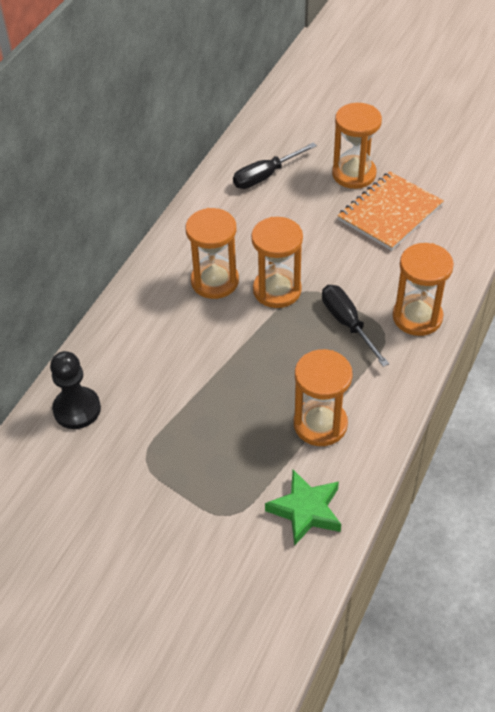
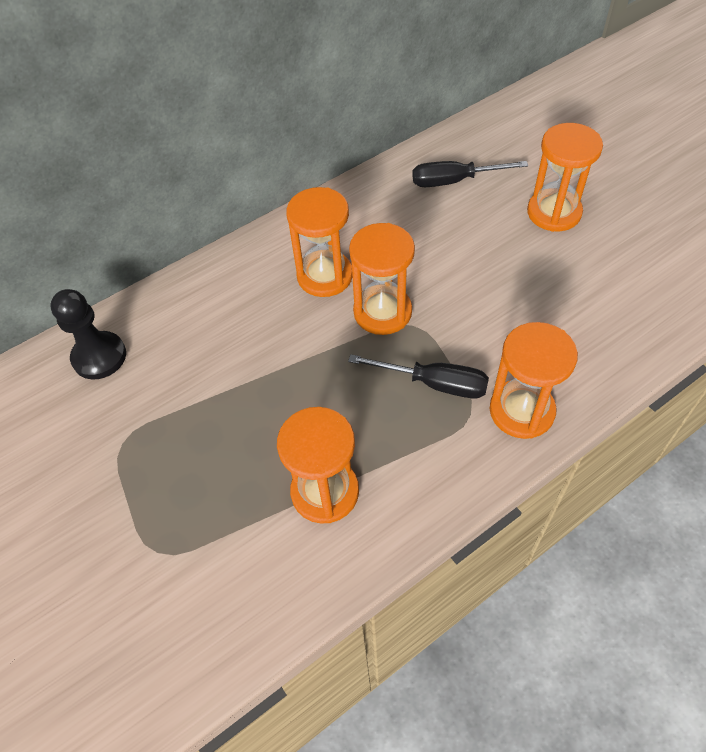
camera: 30 degrees right, 5 degrees up
green star [265,470,341,546] -> none
black screwdriver [322,285,389,367] -> black screwdriver turned 105 degrees clockwise [348,354,489,398]
orange notebook [338,171,444,251] -> none

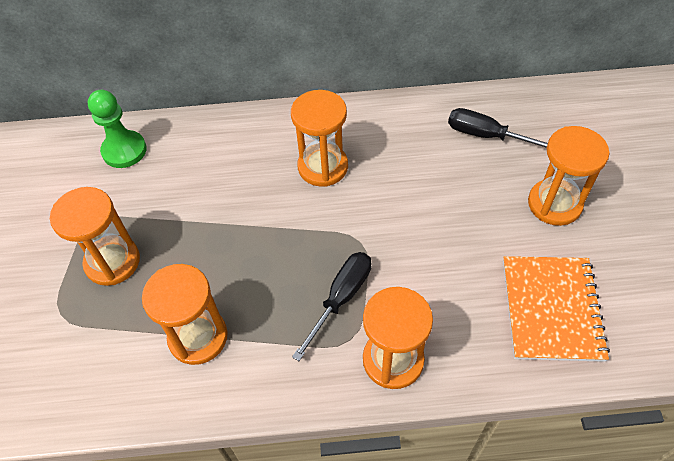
camera: 30 degrees right, 0 degrees up
black pawn [50,289,126,379] -> green pawn [88,90,147,168]
black screwdriver [348,354,489,398] -> black screwdriver turned 105 degrees counterclockwise [292,252,371,361]
orange hourglass [349,223,415,335] -> orange hourglass moved to [50,187,140,286]
none -> orange notebook [503,256,610,362]

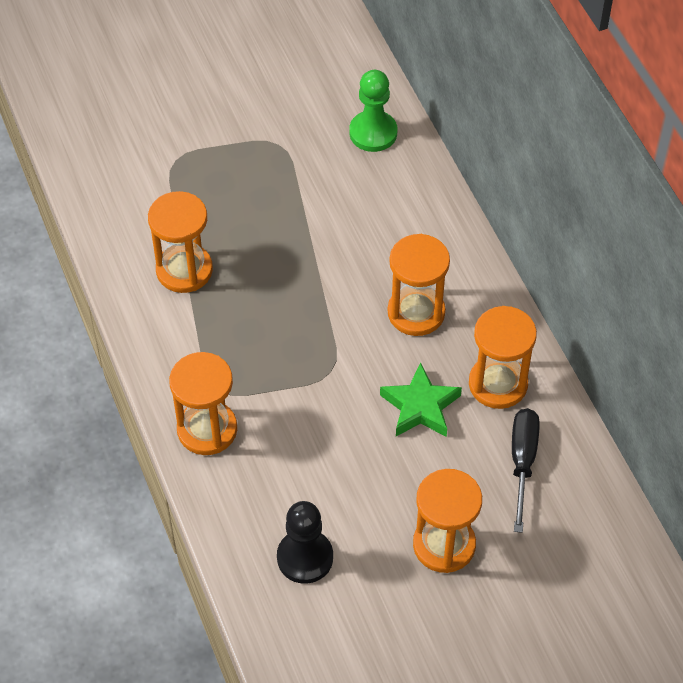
camera: 70 degrees right, 0 degrees up
orange hourglass [50,187,140,286] -> orange hourglass moved to [469,306,537,409]
black screwdriver [292,252,371,361] -> none
orange notebook [503,256,610,362] -> black pawn [277,501,333,584]
none -> green star [380,362,462,437]

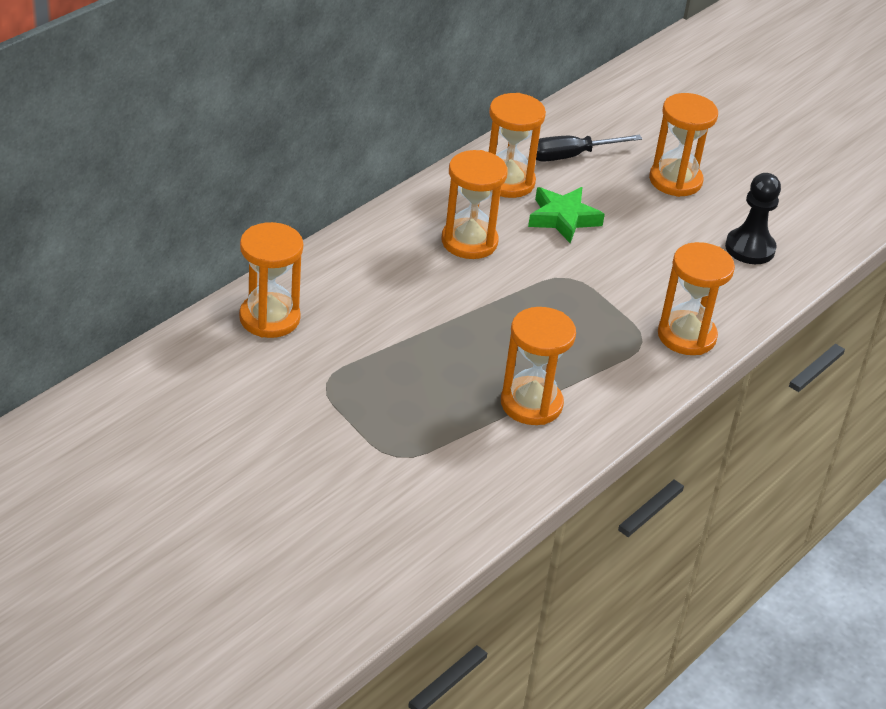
camera: 120 degrees left, 15 degrees down
green pawn [349,70,397,152] -> orange hourglass [239,222,303,338]

